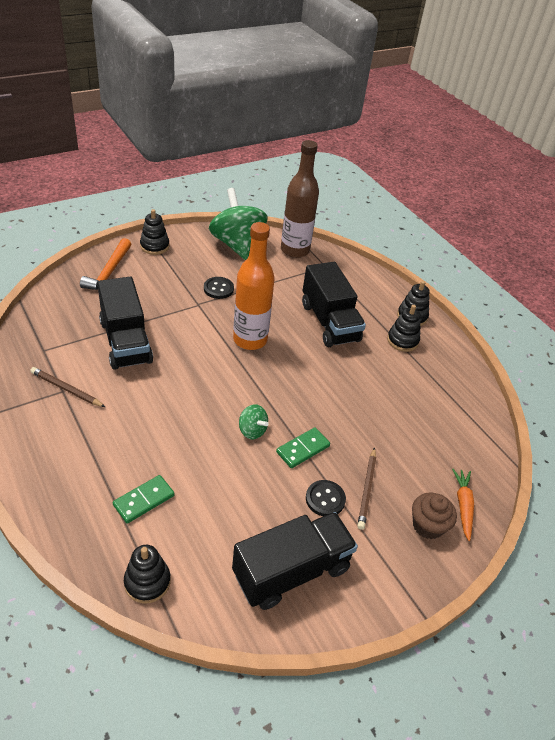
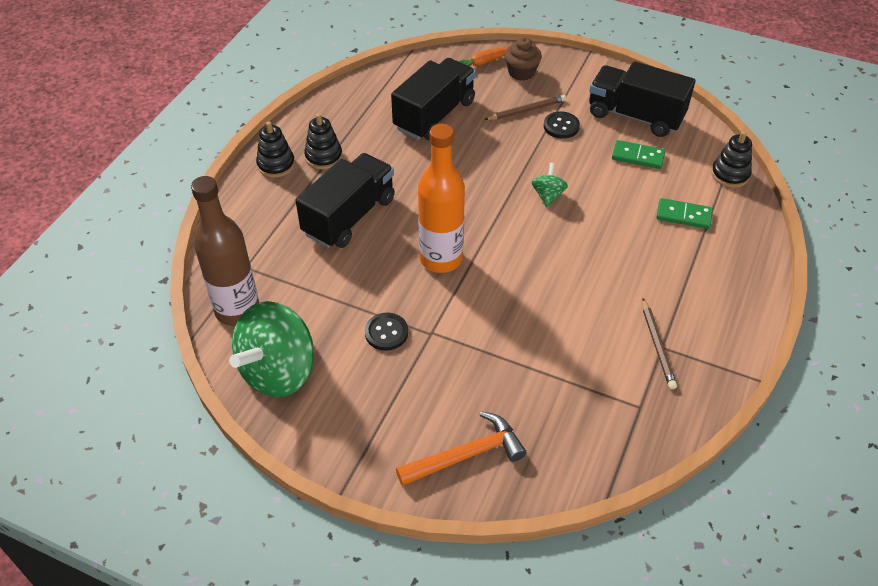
camera: 120 degrees left, 5 degrees up
black truck [97,277,153,370] -> black truck moved to [391,58,476,140]
black stacking toy [140,209,169,255] -> none
green domino [276,428,330,468] -> green domino moved to [612,140,665,169]

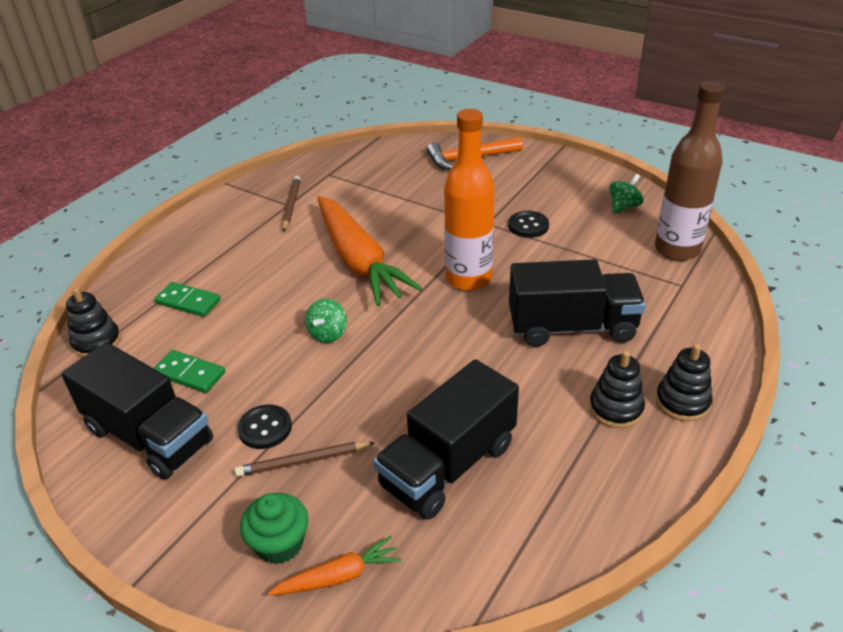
camera: 170 degrees left, 10 degrees down
green spinning top [229,301,314,397] -> green spinning top [610,174,644,214], size x0.45
black truck [295,153,395,248] -> black truck turned 135 degrees counterclockwise [509,259,646,347]
brown cupcake [504,37,542,81] -> green cupcake [240,493,308,564]
none -> orange carrot [317,196,422,306]

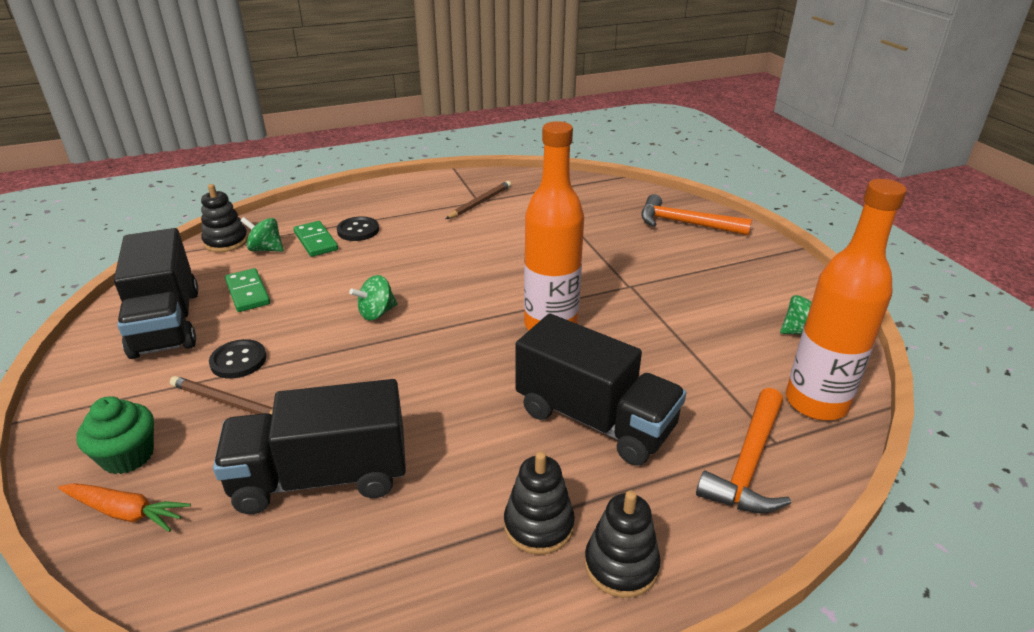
camera: 35 degrees right, 5 degrees down
orange carrot [317,196,422,306] -> none
black button [508,211,549,238] -> black button moved to [337,217,379,241]
brown bottle [655,81,725,261] -> orange bottle [786,179,907,420]
none -> green spinning top [240,217,284,252]
none -> orange hammer [696,388,791,513]

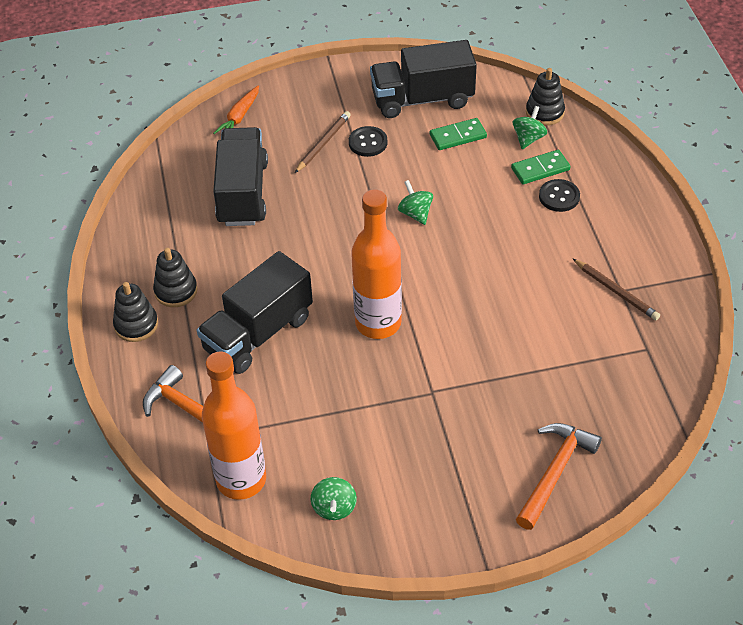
camera: 100 degrees right, 15 degrees up
green cupcake [76,396,154,474] -> none

